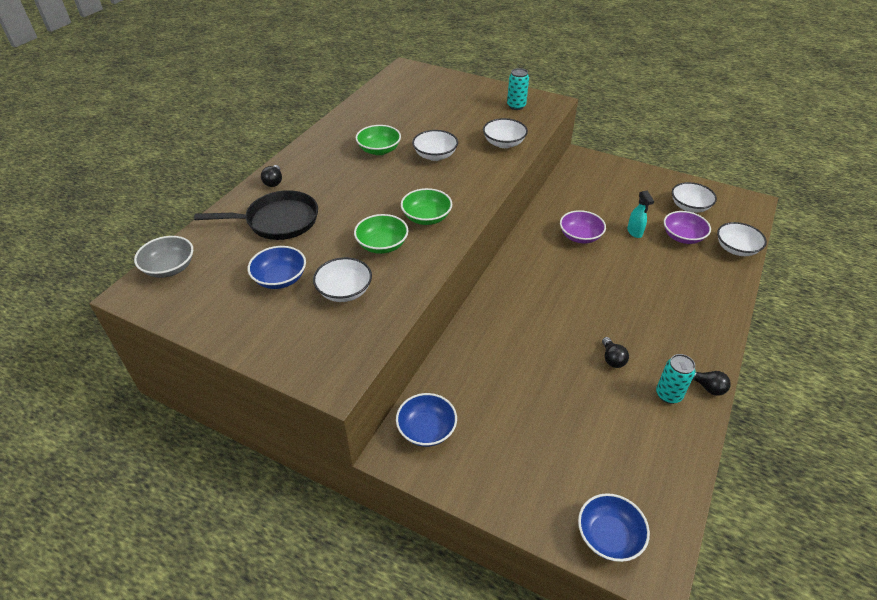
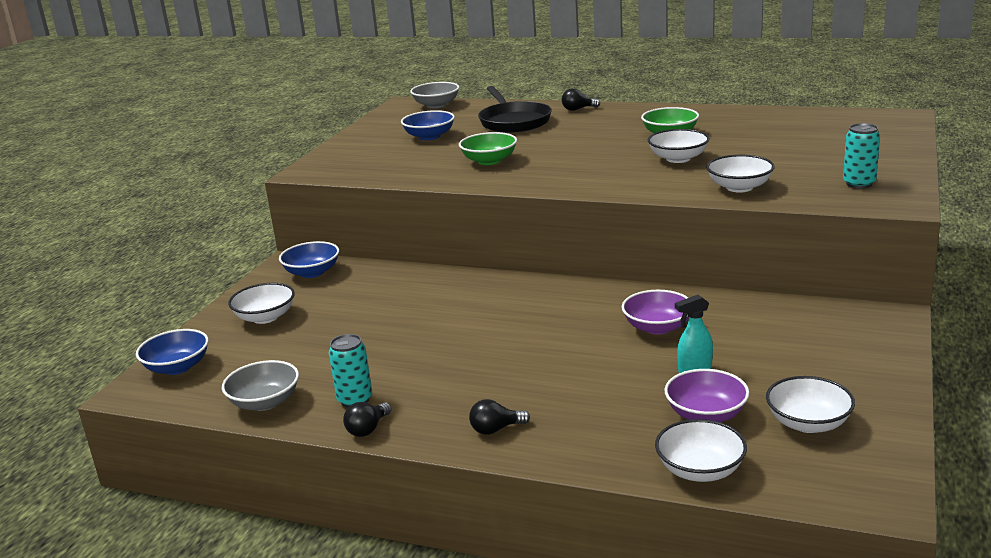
camera: 85 degrees right, 20 degrees down
white bowl [313,257,372,302] -> white bowl moved to [228,283,295,324]
green bowl [401,188,452,225] -> none
black light bulb [602,337,629,368] -> black light bulb moved to [469,399,530,435]
none -> grey bowl [222,360,299,411]

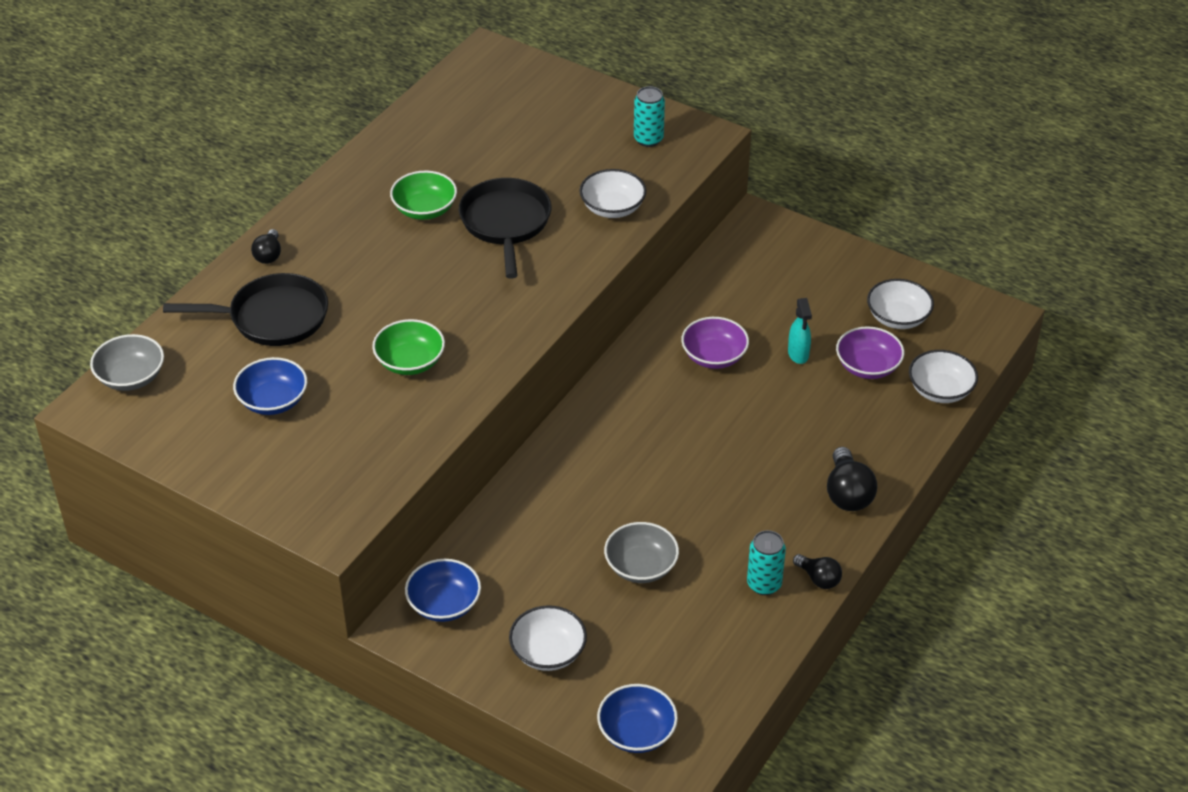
camera: 80 degrees left, 20 degrees up
grey bowl [222,360,299,411] -> grey bowl moved to [604,522,679,583]
black light bulb [469,399,530,435] -> black light bulb [827,447,877,511], size x1.62
white bowl [648,129,710,163] -> black pan [459,178,551,279]

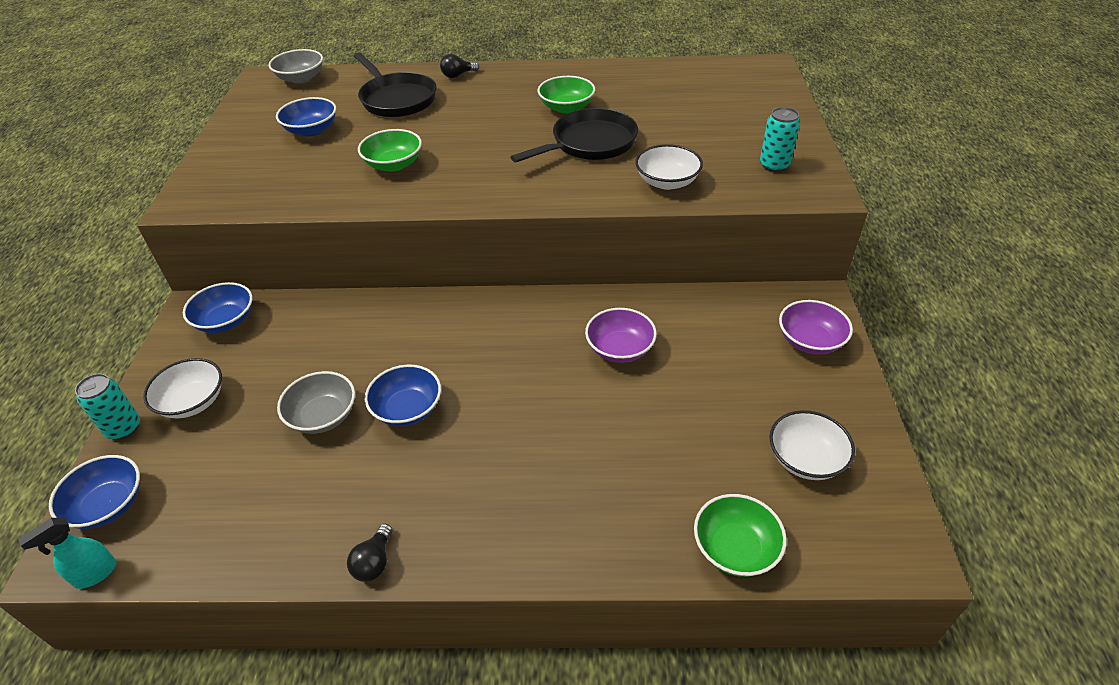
camera: 60 degrees right, 0 degrees up
turquoise can [747,530,786,595] -> turquoise can moved to [75,373,140,440]
turquoise spray bottle [788,298,812,364] -> turquoise spray bottle moved to [18,517,117,589]
black light bulb [827,447,877,511] -> none
purple bowl [836,326,904,379] -> purple bowl moved to [779,300,853,355]
white bowl [909,350,978,403] -> green bowl [694,494,787,577]
none -> blue bowl [365,365,441,426]

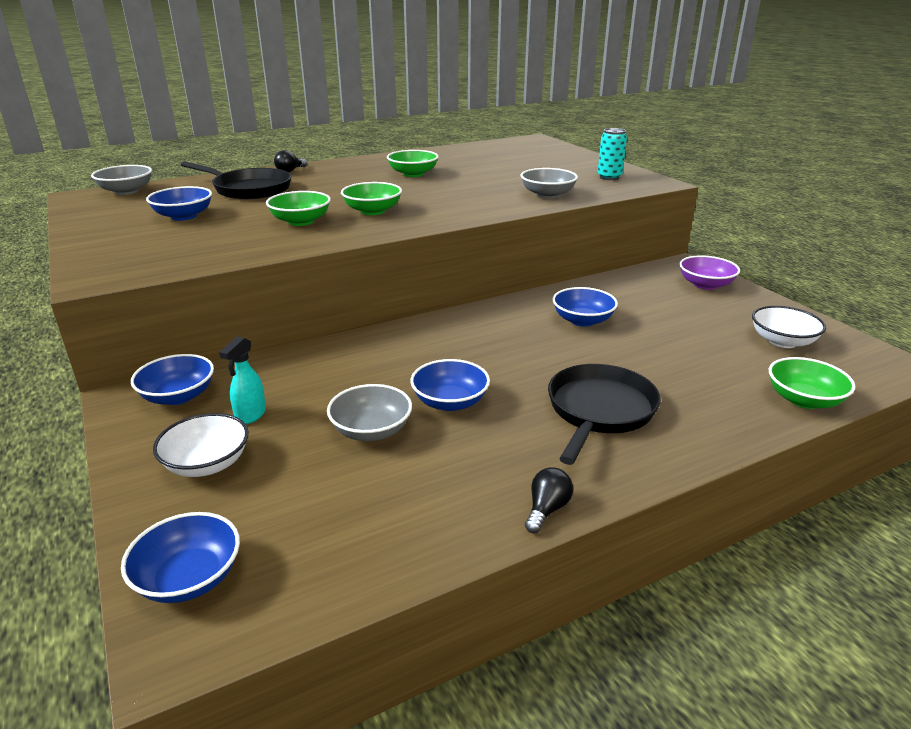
camera: 30 degrees left, 15 degrees down
turquoise spray bottle [18,517,117,589] -> turquoise spray bottle moved to [219,336,266,424]
turquoise can [75,373,140,440] -> none
black light bulb [347,524,392,582] -> black light bulb turned 135 degrees counterclockwise [525,467,573,533]
black pan [511,108,638,163] -> black pan moved to [548,364,661,465]
purple bowl [585,308,657,363] -> blue bowl [552,287,618,327]
white bowl [635,144,703,190] -> grey bowl [521,168,578,199]
none -> green bowl [341,182,402,215]

